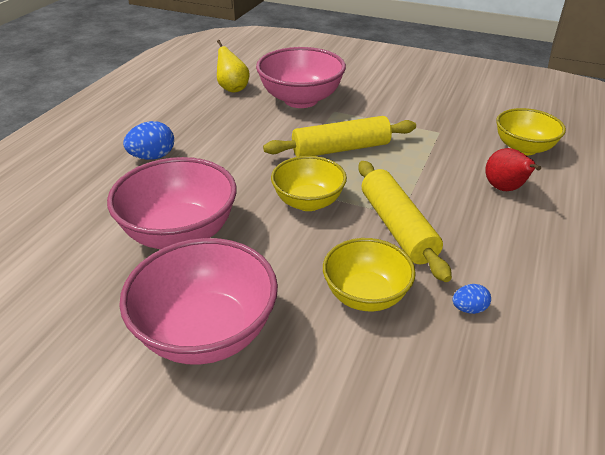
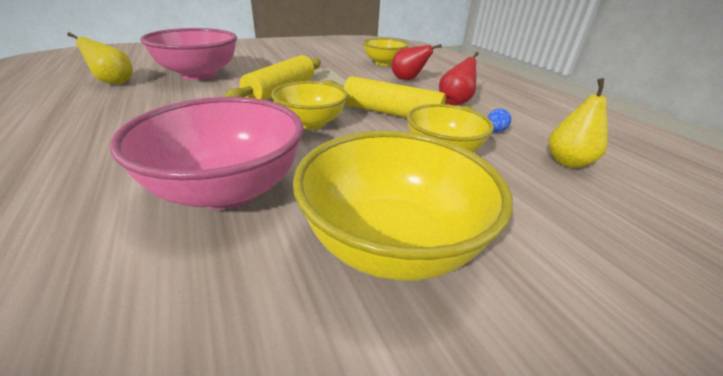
camera: 50 degrees left, 5 degrees down
pink bowl [119,238,278,365] -> yellow bowl [293,131,513,281]
blue egg [123,121,174,160] -> none
none -> red pear [439,52,479,105]
none -> yellow pear [548,78,608,168]

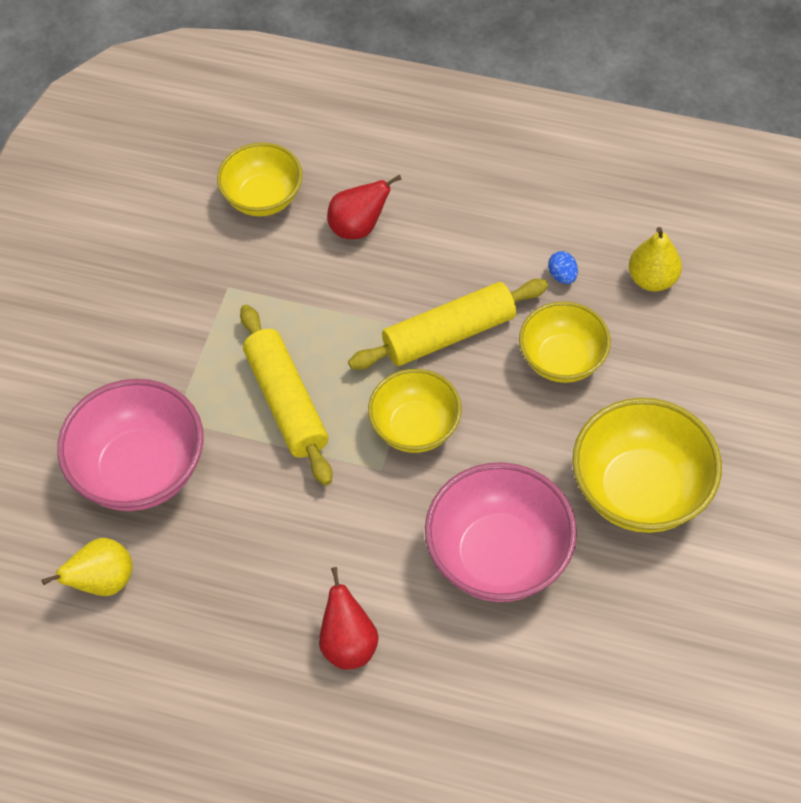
camera: 45 degrees left, 25 degrees up
red pear [439,52,479,105] -> red pear moved to [319,567,379,670]

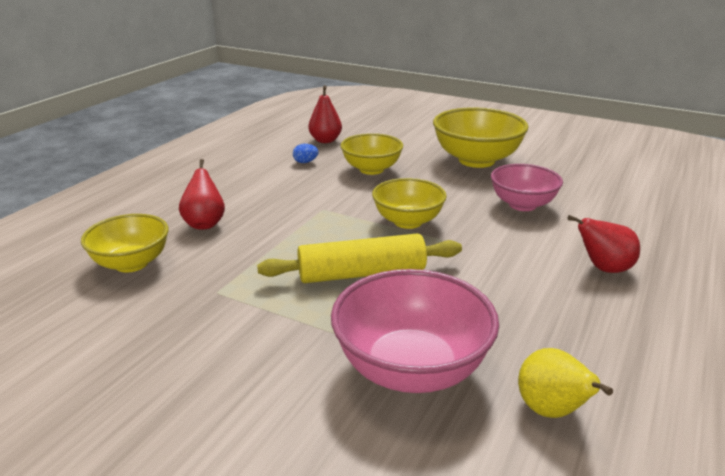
camera: 80 degrees left, 30 degrees down
yellow rolling pin [348,279,548,370] -> none
pink bowl [425,462,577,602] -> pink bowl [491,164,563,211], size x0.65
yellow pear [629,227,682,291] -> red pear [308,85,342,143]

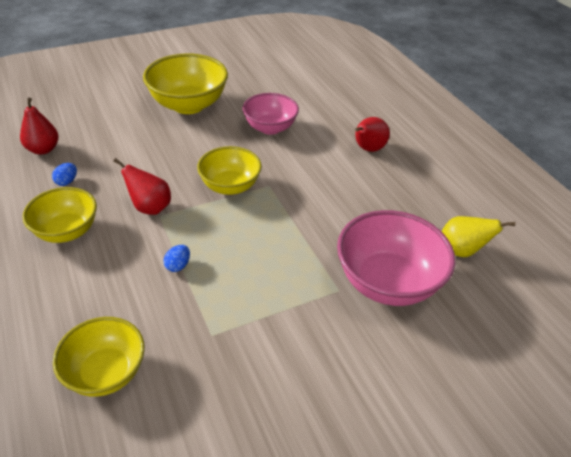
camera: 55 degrees left, 15 degrees up
red pear [179,159,225,230] -> red pear moved to [114,158,171,215]
yellow rolling pin [257,233,462,283] -> none
yellow bowl [341,133,403,175] -> yellow bowl moved to [22,187,97,243]
none -> blue egg [163,245,190,272]

